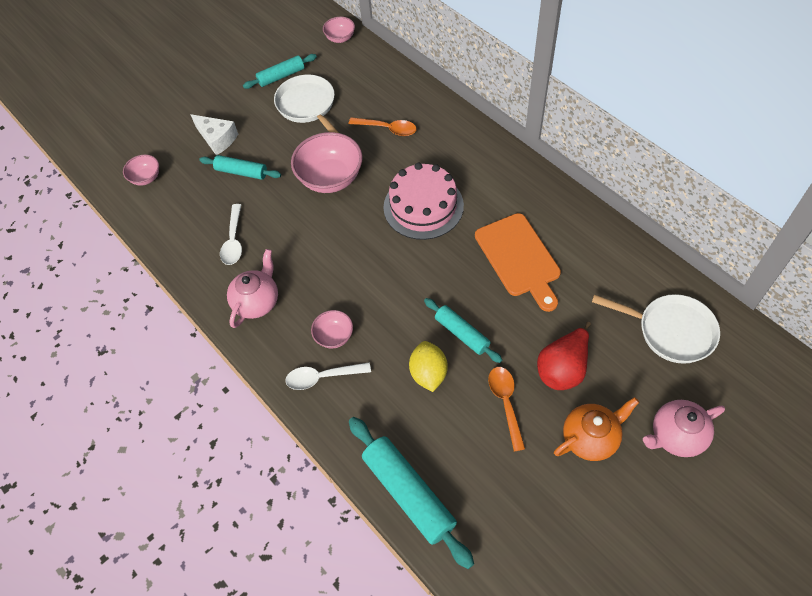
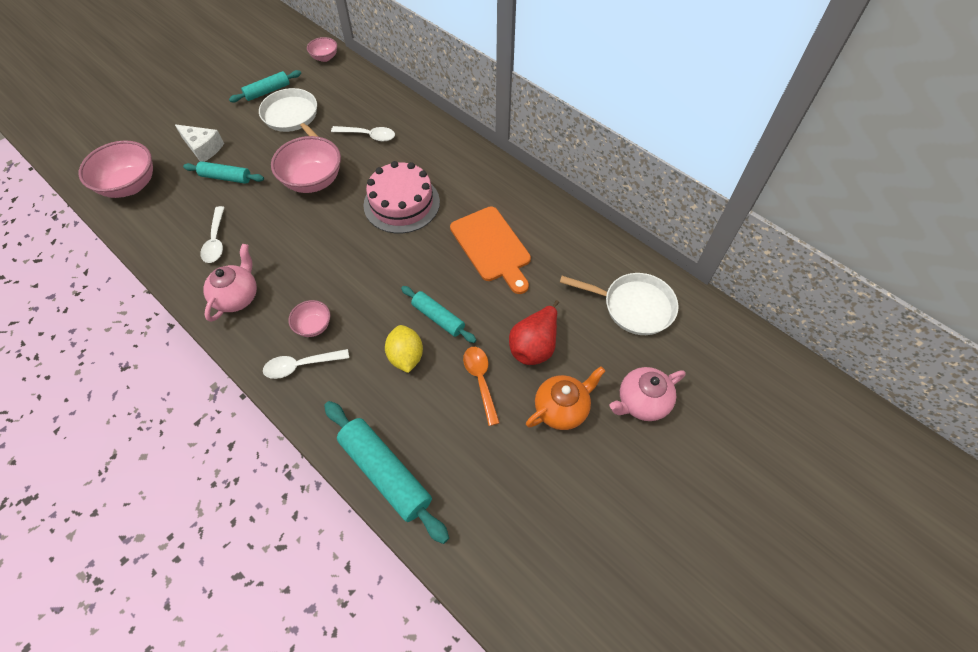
camera: 10 degrees left, 0 degrees up
pink bowl [123,154,159,186] -> pink bowl [79,140,153,198], size x1.91
orange spoon [349,118,417,136] -> white spoon [331,126,395,141]

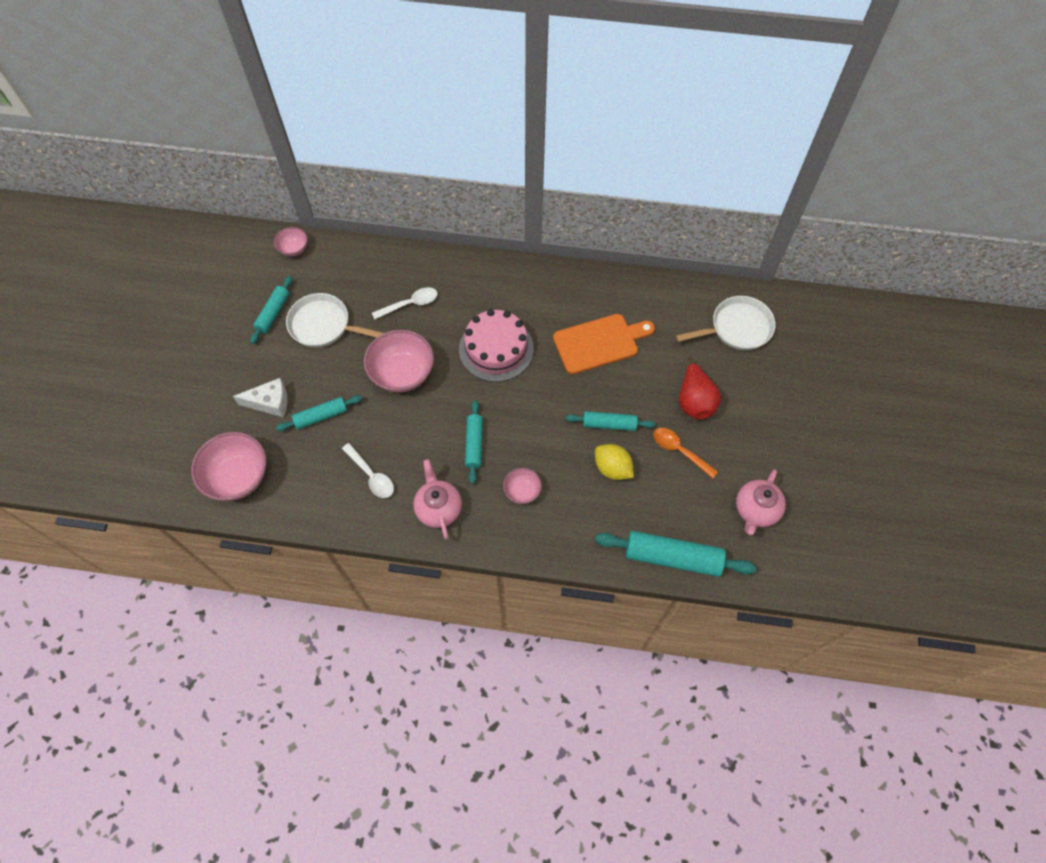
camera: 35 degrees left, 5 degrees up
white spoon [263,349,349,379] -> none
orange cutting board [450,206,531,294] -> orange cutting board turned 45 degrees counterclockwise [553,314,655,374]
orange teapot [526,366,605,430] -> none
pink teapot [610,367,685,421] -> pink teapot moved to [736,469,786,535]
none -> turquoise rolling pin [465,400,483,484]

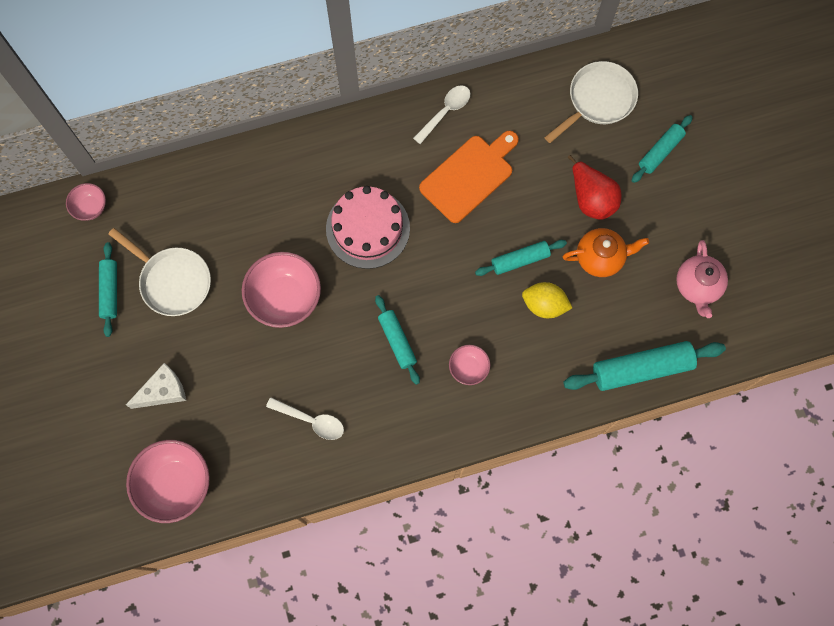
camera: 25 degrees left, 10 degrees up
turquoise rolling pin [276,395,362,431] -> turquoise rolling pin moved to [631,115,693,183]
white pan [286,293,383,347] -> white pan turned 135 degrees counterclockwise [108,228,211,316]
white spoon [372,287,438,319] -> white spoon moved to [413,85,471,144]
pink teapot [413,459,462,540] -> none
orange spoon [654,428,718,478] -> orange teapot [562,228,649,277]

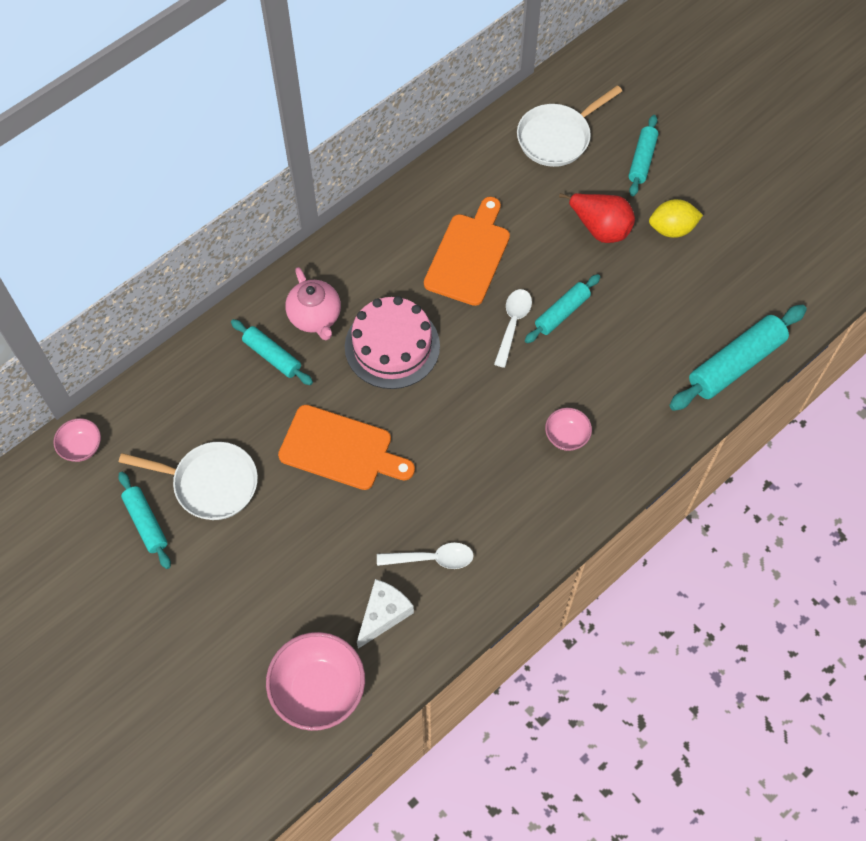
camera: 25 degrees left, 10 degrees down
white cheese [126,363,186,409] -> white cheese moved to [357,579,414,649]
pink bowl [242,252,321,328] -> orange cutting board [278,405,415,490]
turquoise rolling pin [375,295,420,385] -> turquoise rolling pin moved to [231,319,313,385]
white spoon [413,85,471,144] -> white spoon moved to [494,289,532,368]
yellow lemon [522,282,572,318] -> yellow lemon moved to [649,199,703,238]
white pan [544,61,638,143] -> white pan turned 150 degrees counterclockwise [517,85,622,167]
orange teapot [562,228,649,277] -> none
pink teapot [676,240,728,318] -> pink teapot moved to [285,267,341,340]

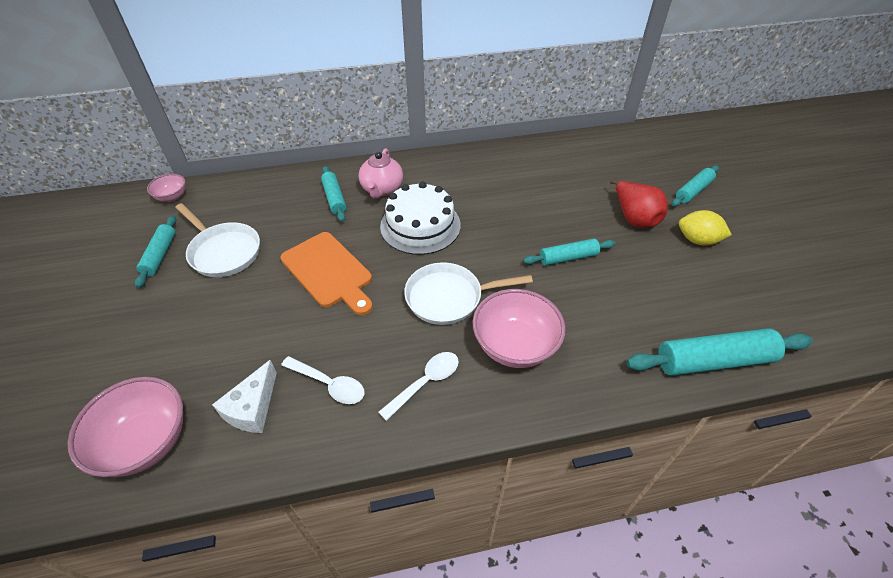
camera: 30 degrees right, 15 degrees down
pink cake [345,296,440,389] -> white cake [380,182,461,255]
white cheese [357,579,414,649] -> white cheese turned 135 degrees clockwise [212,360,277,433]
orange cutting board [424,197,510,306] -> none
white spoon [494,289,532,368] -> white spoon moved to [379,352,459,421]
white pan [517,85,622,167] -> white pan moved to [404,262,533,325]
pink bowl [545,408,592,451] -> pink bowl [472,289,566,368], size x1.91

